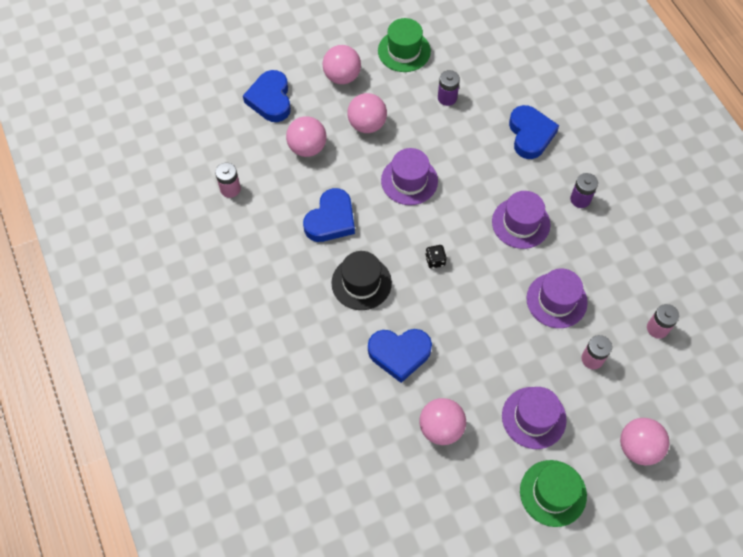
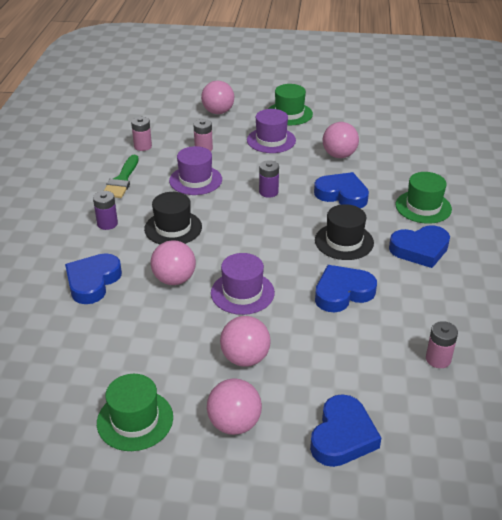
camera: 150 degrees left, 25 degrees down
pink ball [286,116,326,157] -> pink ball moved to [151,240,196,285]
black dice [425,245,447,269] -> none
purple battery [438,70,460,106] -> purple battery moved to [259,160,279,198]
purple hat [492,191,551,249] -> black hat [144,192,202,244]
none -> green brush [104,155,138,198]
none -> blue heart [389,225,450,268]
none -> green hat [395,172,452,224]

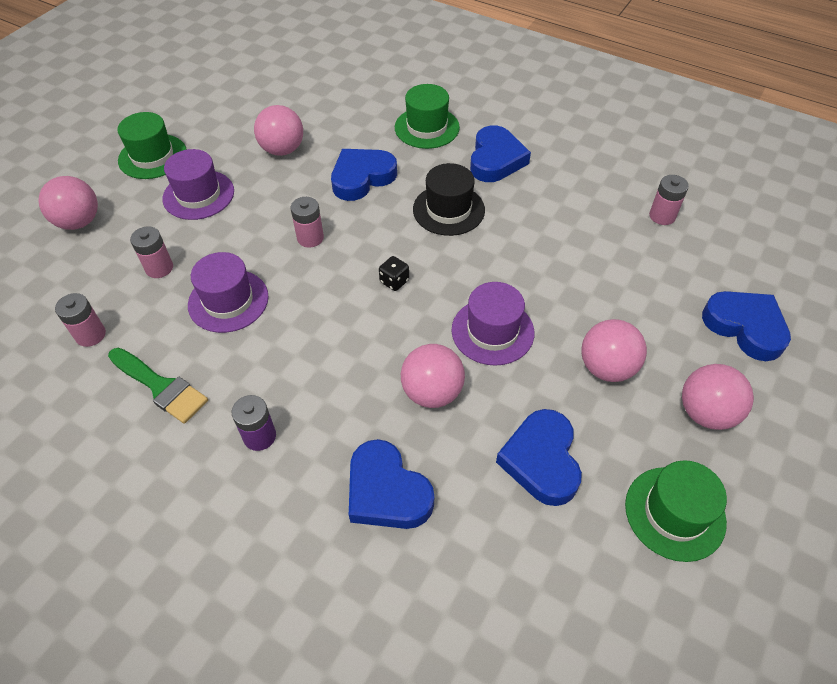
camera: 65 degrees left, 15 degrees up
black hat [144,192,202,244] -> none
purple battery [259,160,279,198] -> pink battery [291,197,324,248]
blue heart [315,265,377,312] -> blue heart moved to [496,409,582,506]
none -> black dice [379,256,409,291]

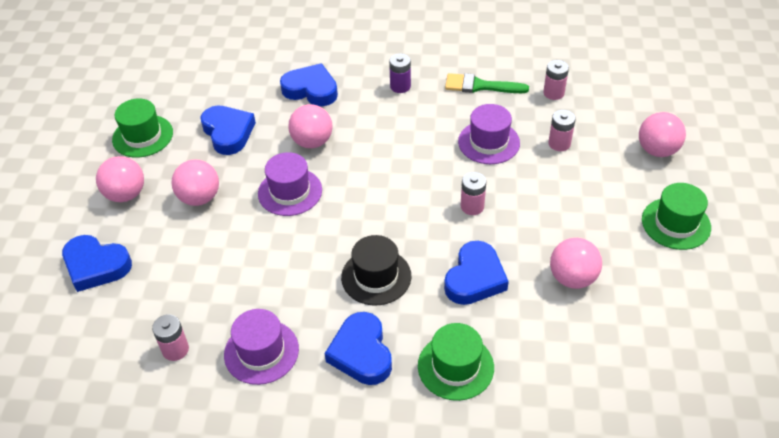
camera: 155 degrees right, 5 degrees down
purple hat [162,149,234,220] -> purple hat moved to [224,309,299,385]
black dice [379,256,409,291] -> none

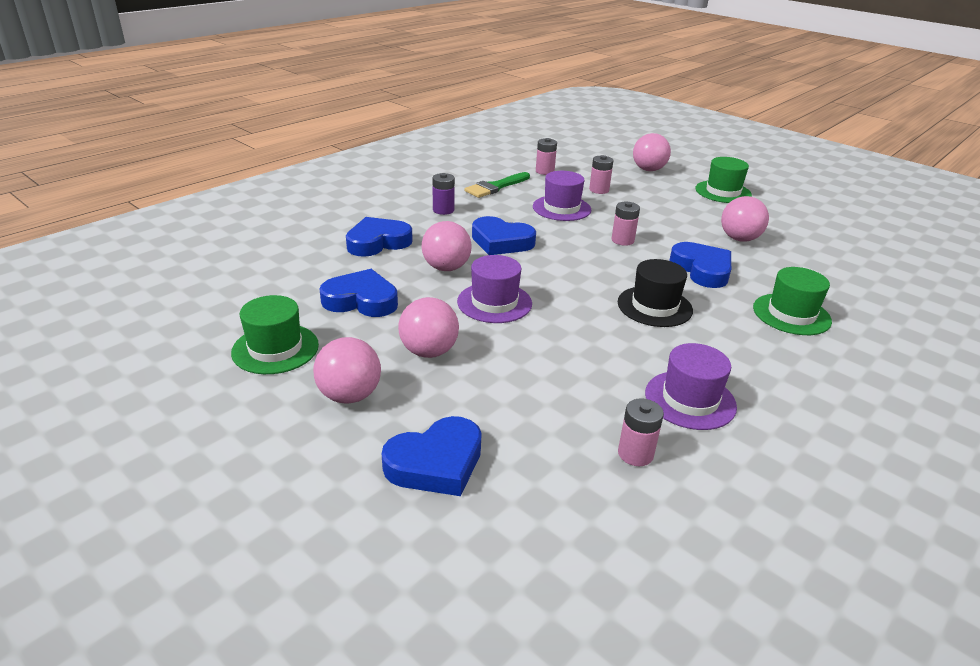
camera: 55 degrees left, 15 degrees down
blue heart [325,312,392,385] -> blue heart moved to [472,216,536,255]

